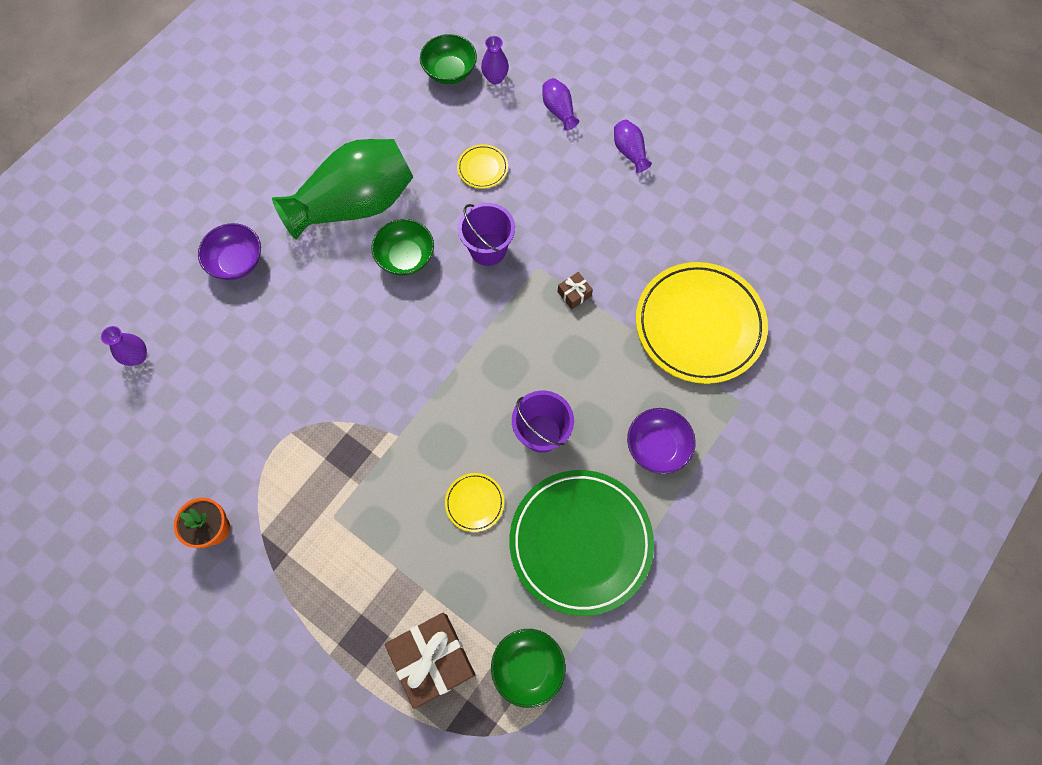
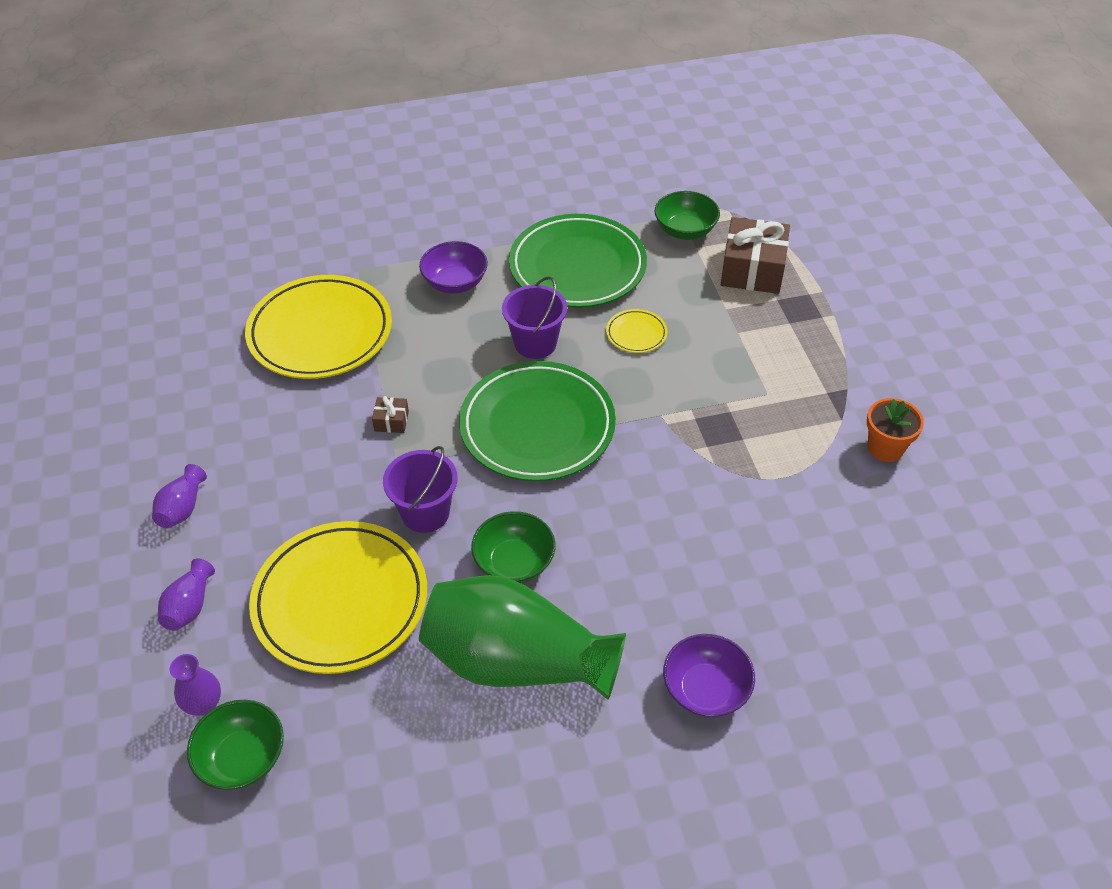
camera: 140 degrees left, 20 degrees down
purple vase [101,326,147,366] -> none
yellow plate [457,144,508,188] -> yellow plate [249,521,427,674], size x2.37
none -> green plate [459,361,616,481]

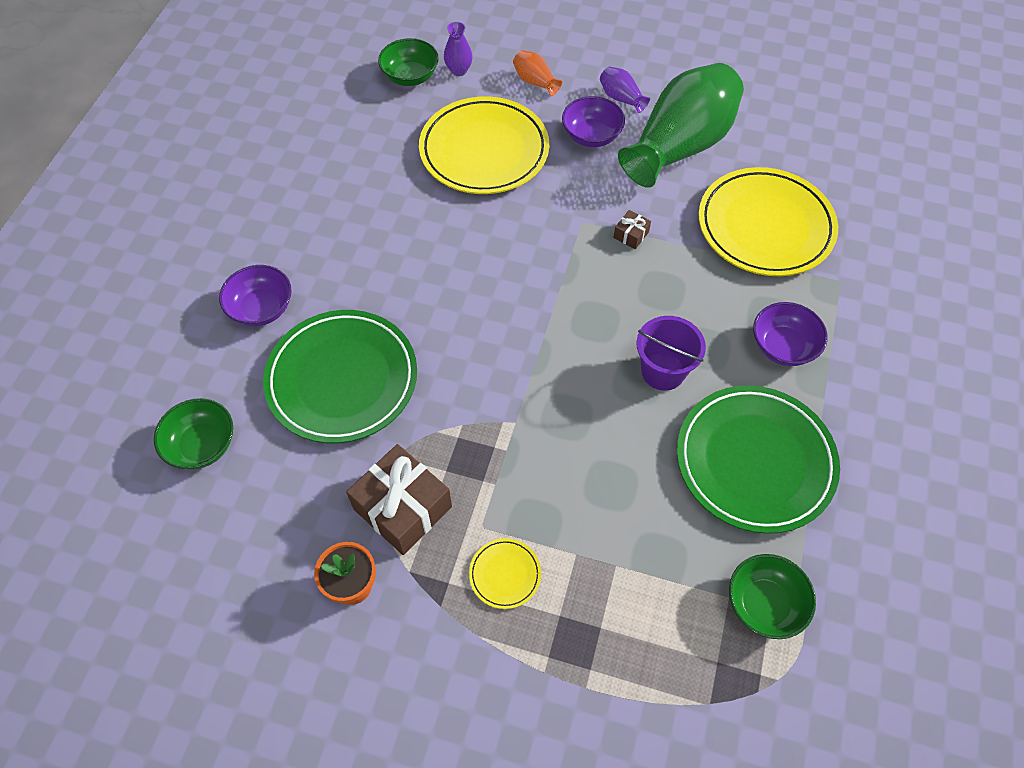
camera: 120 degrees right, 10 degrees up
purple vase [158,559,215,631] -> orange vase [513,50,562,96]
purple bucket [383,446,458,533] -> none
green vase [419,575,626,700] -> green vase moved to [618,63,744,188]
green plate [459,361,616,481] -> green plate moved to [263,310,417,443]
green bowl [471,511,556,583] -> green bowl moved to [154,398,233,469]
yellow plate [606,309,667,353] -> yellow plate moved to [469,538,541,609]
brown gift [721,217,790,294] -> brown gift moved to [346,444,452,555]
none -> purple bowl [562,96,625,147]

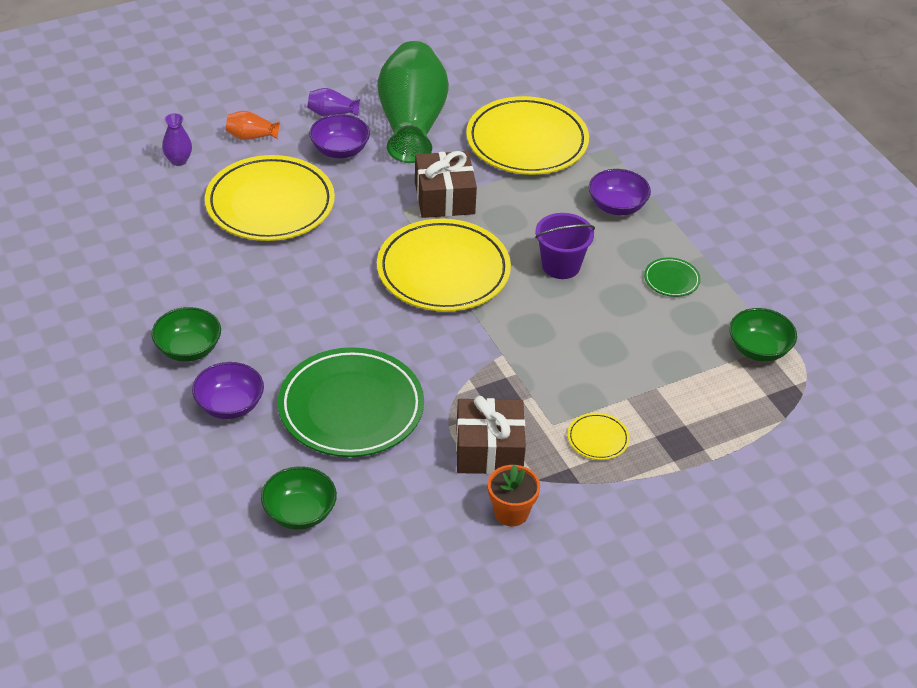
camera: 45 degrees left, 15 degrees down
green bowl [378,38,439,86] -> green bowl moved to [152,307,221,362]
brown gift [613,210,651,249] -> brown gift [415,151,477,218], size x2.25
green plate [677,385,840,534] -> green plate [644,258,701,297], size x0.42
none -> yellow plate [377,219,511,312]

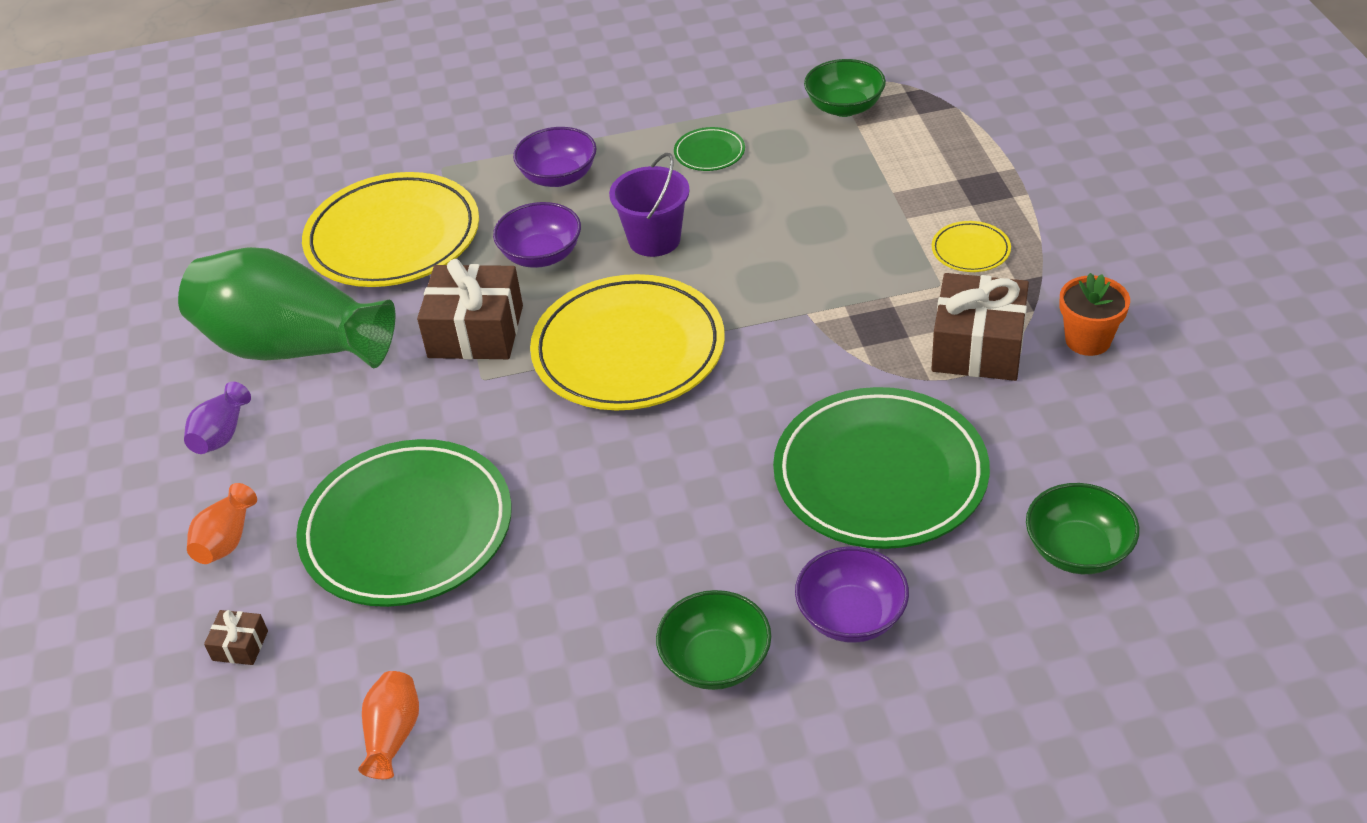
camera: 70 degrees left, 0 degrees up
purple vase [162,113,192,166] -> brown gift [204,610,268,665]
yellow plate [205,155,335,241] -> green plate [296,439,512,607]
purple bowl [309,114,370,158] -> purple bowl moved to [493,202,581,268]
none -> orange vase [358,671,419,779]

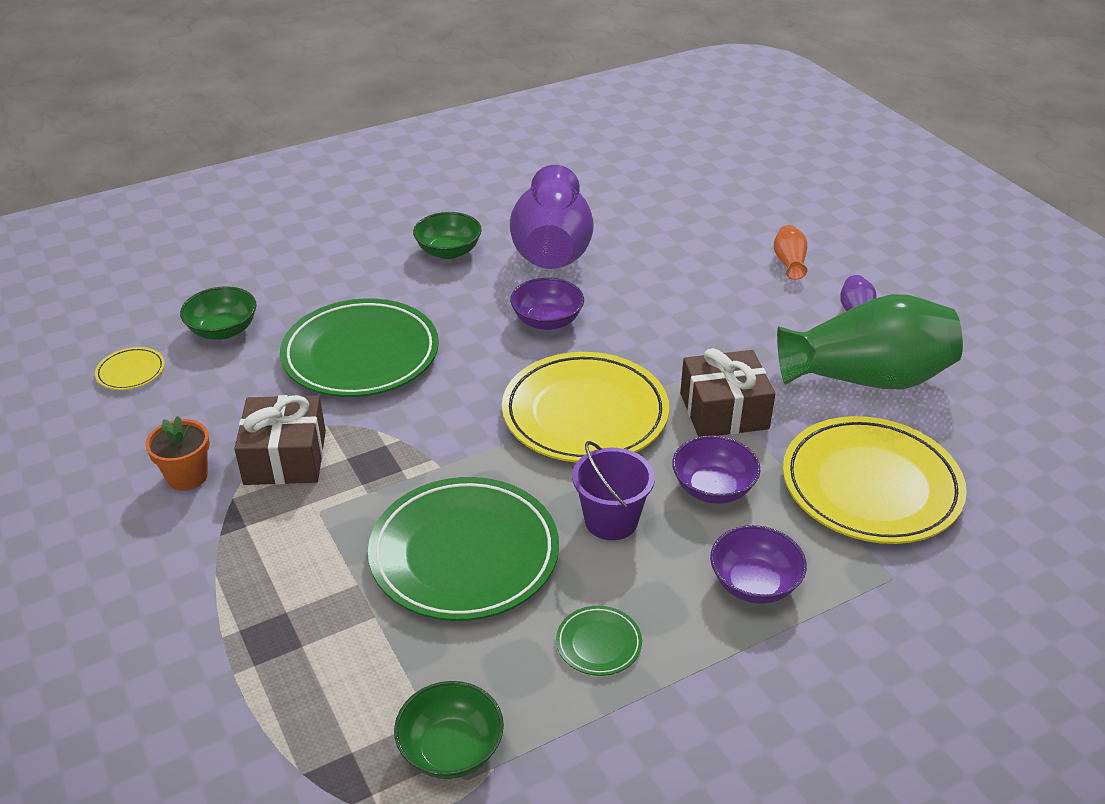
camera: 160 degrees right, 5 degrees down
brown gift [204,610,268,665] -> none
green plate [296,439,512,607] -> green plate moved to [368,477,559,621]
orange vase [358,671,419,779] -> none
purple bowl [795,546,909,643] -> purple bowl moved to [510,278,584,330]
yellow plate [932,221,1011,272] -> yellow plate moved to [95,347,165,390]
none -> purple vase [510,165,594,269]

